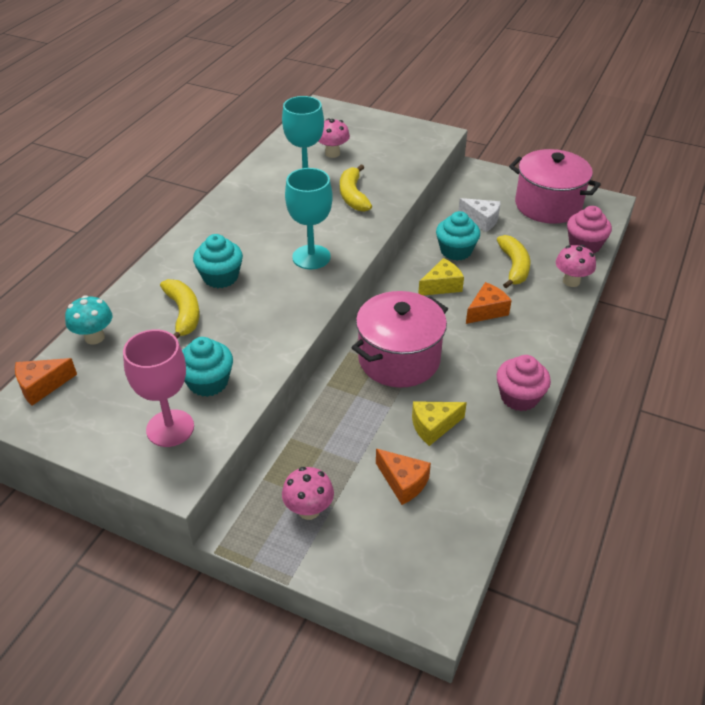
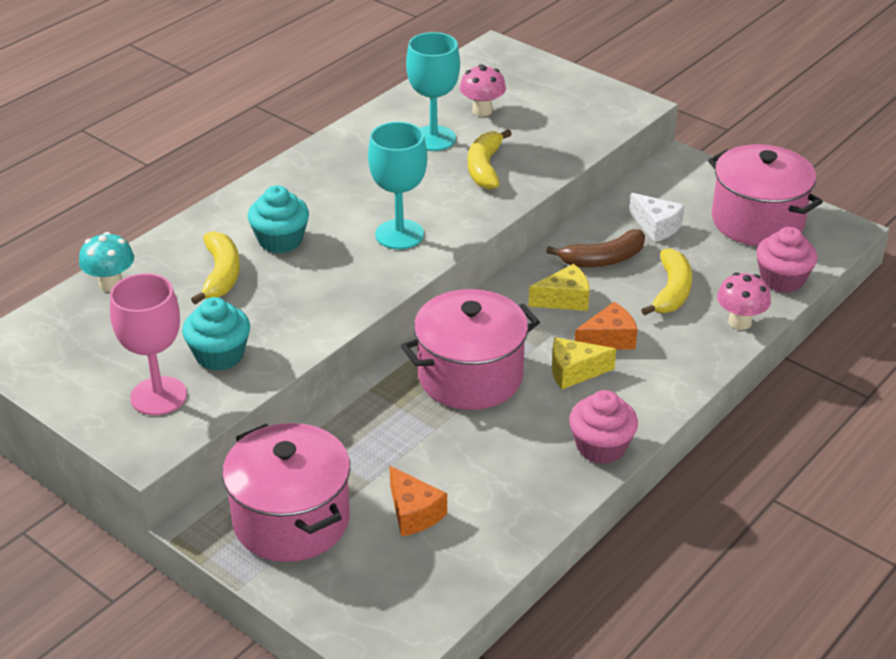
camera: 15 degrees right, 5 degrees down
orange cheese [15,358,77,406] -> none
pink mushroom [282,467,334,520] -> pink pot [222,423,351,562]
yellow cheese [412,401,467,446] -> yellow cheese moved to [552,337,616,389]
turquoise cupcake [436,211,480,261] -> brown banana [546,229,645,268]

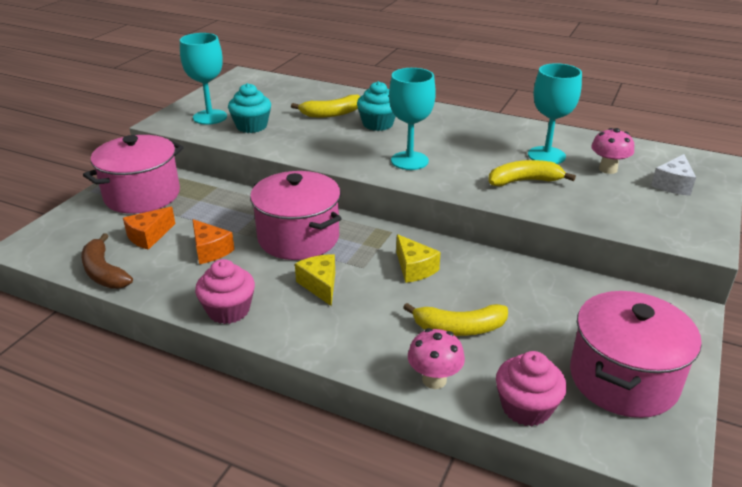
camera: 75 degrees right, 5 degrees down
turquoise mushroom [79,232,134,292] -> none
pink goblet [110,273,187,415] -> turquoise goblet [180,33,227,125]
brown banana [546,229,645,268] -> brown banana moved to [81,233,133,289]
orange cheese [575,302,638,350] -> orange cheese moved to [192,219,235,264]
white cheese [629,193,685,242] -> white cheese moved to [651,154,696,196]

